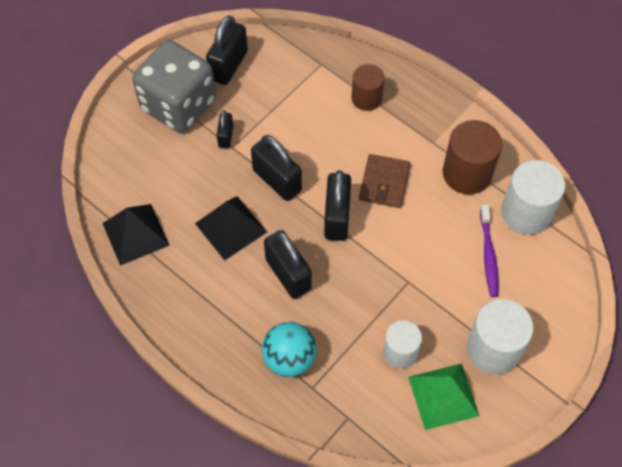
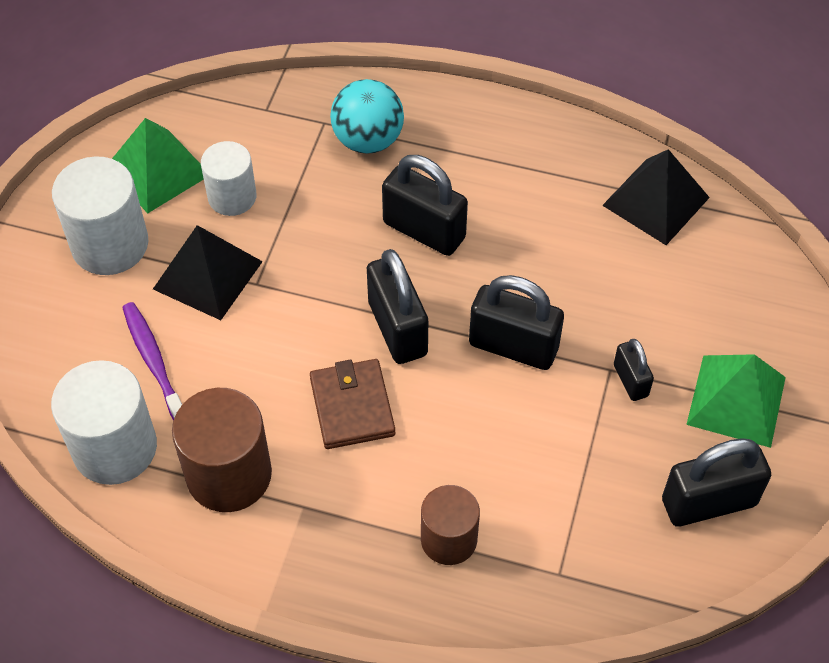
camera: 155 degrees right, 5 degrees down
grey dice [132,40,216,133] -> green pyramid [686,354,786,448]
black pyramid [195,196,267,260] -> black pyramid moved to [153,225,263,320]
black padlock [206,15,248,85] -> black padlock turned 75 degrees clockwise [662,438,771,527]

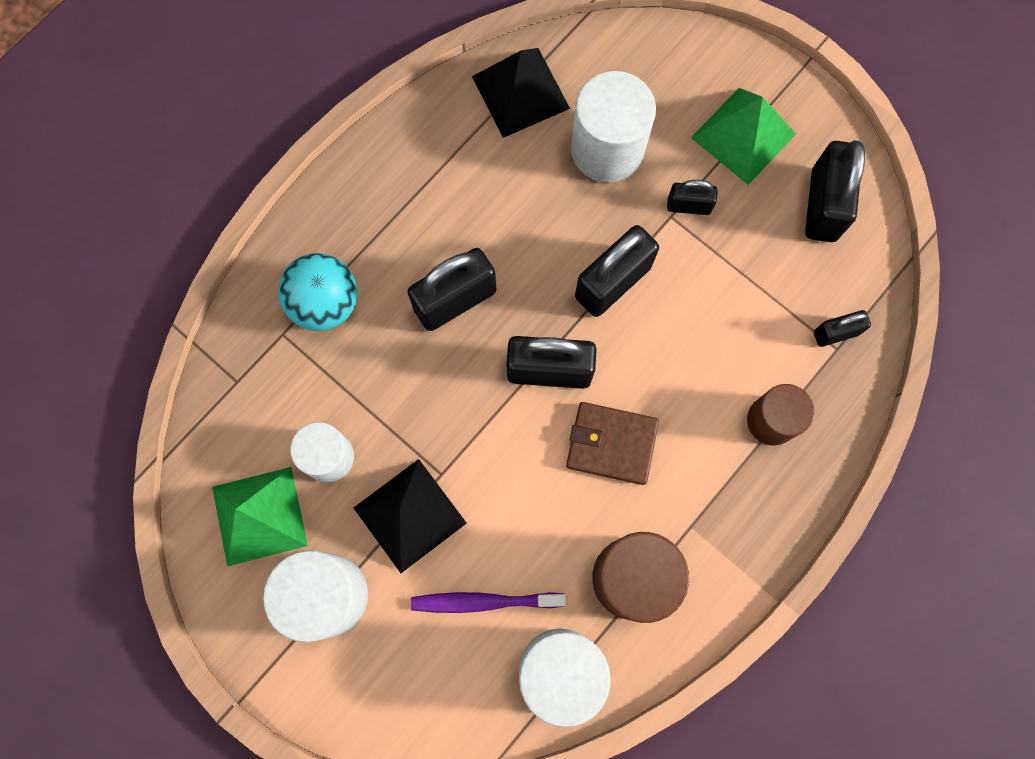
camera: 65 degrees left, 20 degrees up
none -> white cylinder [571,71,656,183]
none -> black padlock [814,310,871,347]

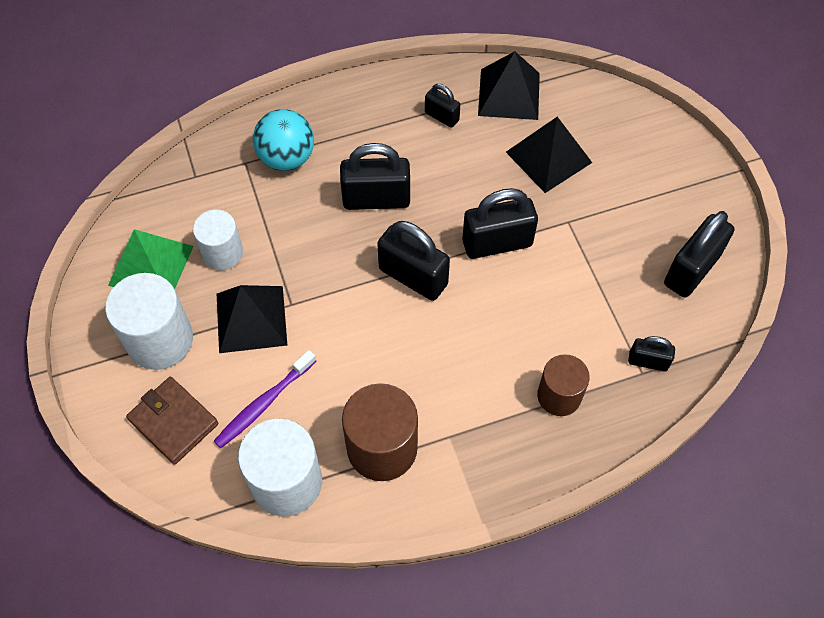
camera: 30 degrees right, 15 degrees down
purple toothbrush [411,592,566,613] -> purple toothbrush turned 75 degrees counterclockwise [214,350,316,448]
brown wallet [566,402,659,485] -> brown wallet moved to [126,377,219,465]
white cylinder [571,71,656,183] -> black pyramid [506,117,592,193]
black padlock [667,180,718,215] -> black padlock moved to [425,84,460,128]
green pyramid [691,88,796,185] -> none

